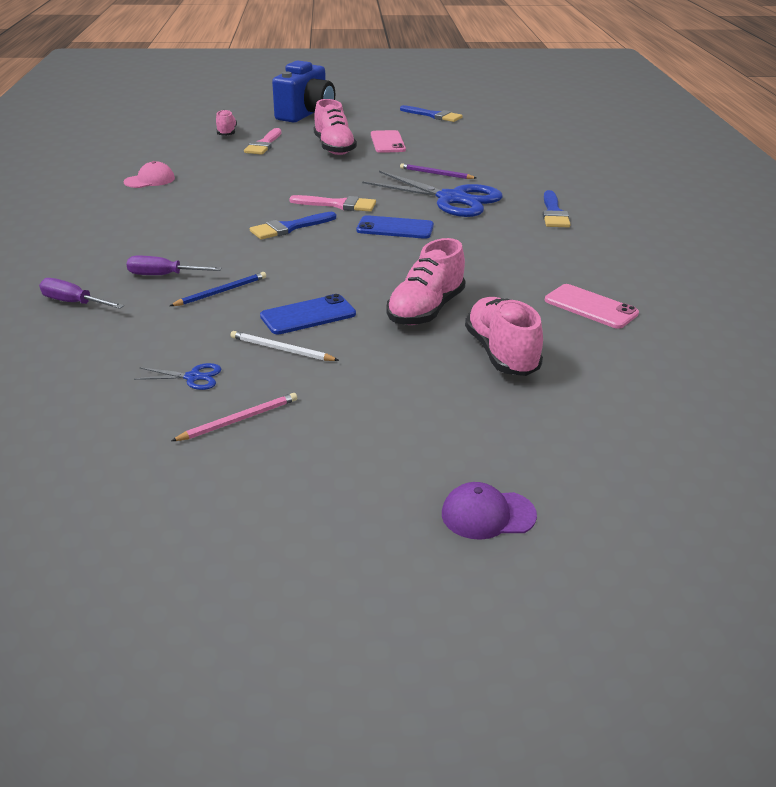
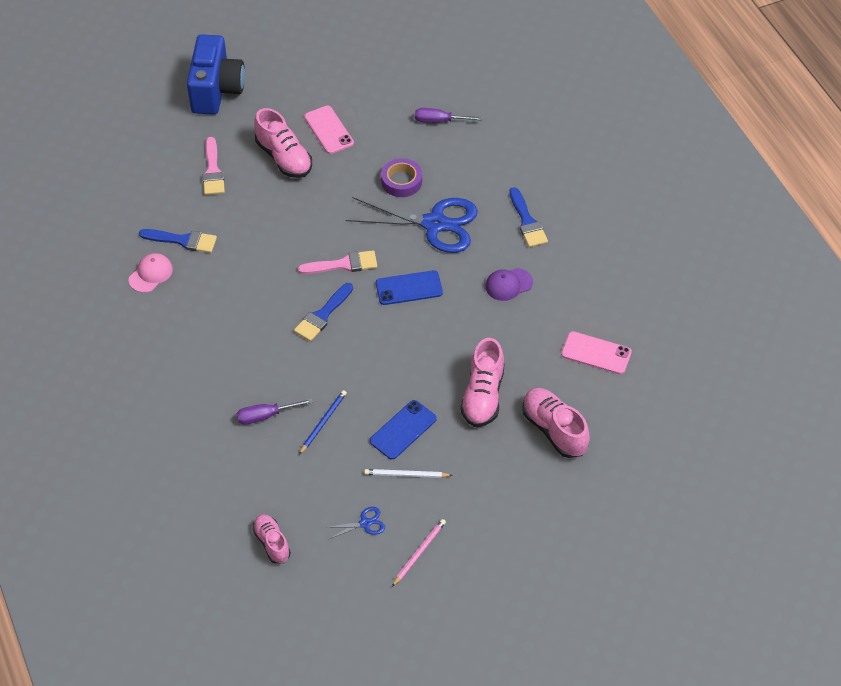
camera: 20 degrees left, 20 degrees up
purple screwdriver [39,278,124,309] -> purple screwdriver moved to [415,108,482,123]
pink shoe [216,110,237,136] -> pink shoe moved to [253,514,291,564]
blue brush [400,105,463,122] -> blue brush moved to [139,229,217,253]
purple pencil [400,163,476,179] -> purple tape [381,158,422,197]
purple cap [442,482,537,540] -> purple cap moved to [485,268,533,301]

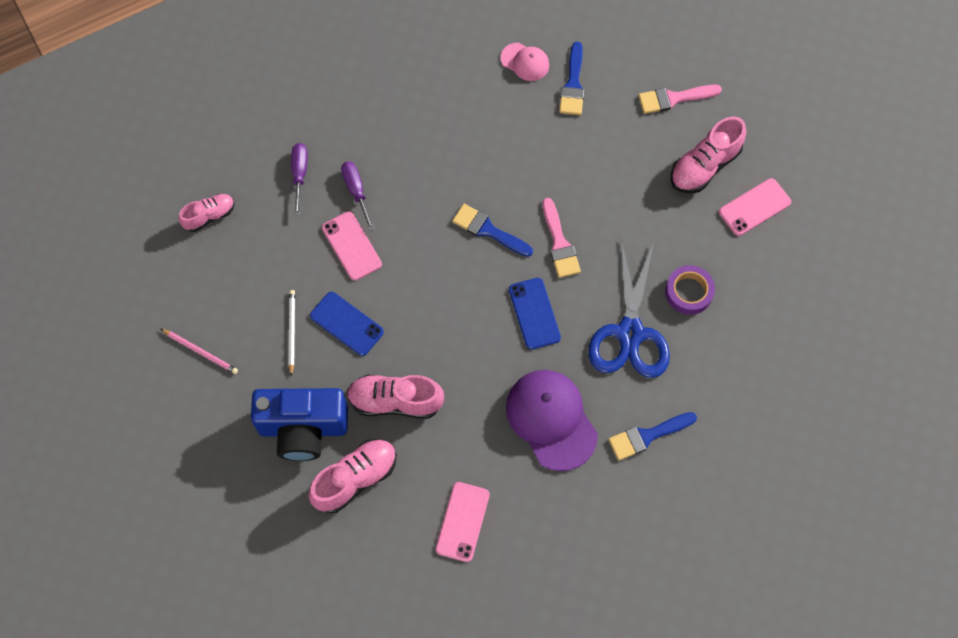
camera: 85 degrees right, 15 degrees up
blue camera [187,34,245,115] -> blue camera moved to [251,388,348,461]
blue pencil [299,390,347,455] -> pink phone [322,212,382,281]
blue scissors [325,507,385,539] -> none
purple screwdriver [415,108,482,123] -> purple screwdriver moved to [291,143,308,216]
purple cap [485,268,533,301] -> purple cap [506,370,598,471], size x1.91

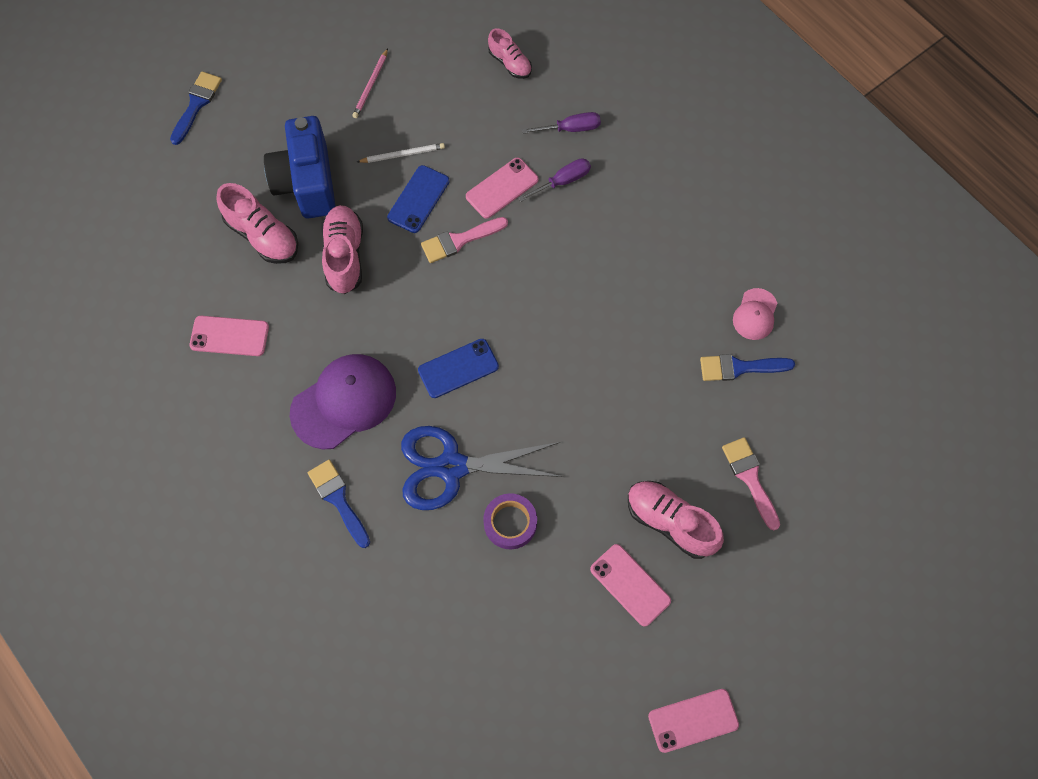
camera: 80 degrees right, 0 degrees up
blue brush [452,204,533,257] -> blue brush moved to [170,71,222,145]
pink brush [542,198,581,278] -> pink brush moved to [421,217,508,263]
none -> pink phone [648,689,739,753]

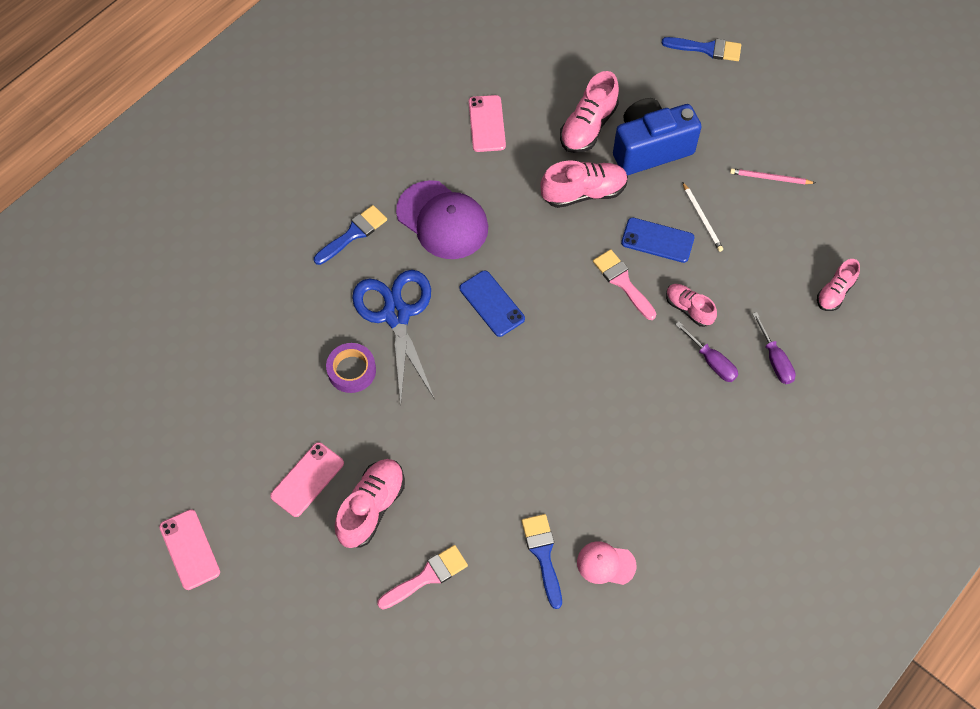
camera: 80 degrees right, 5 degrees down
pink phone [466,158,539,219] -> pink shoe [666,284,717,327]

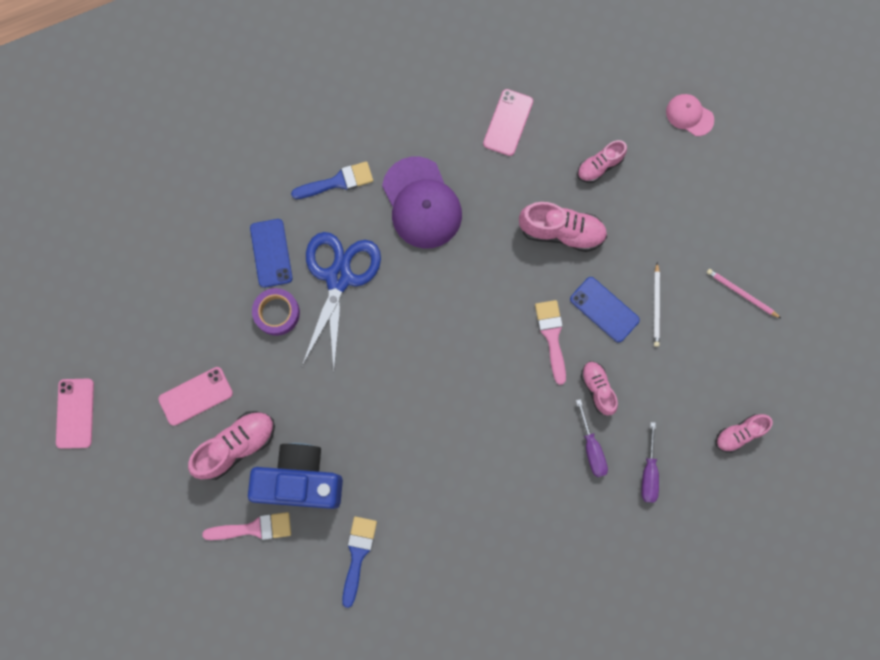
camera: 25 degrees right, 15 degrees up
blue phone [460,270,525,337] -> blue phone moved to [250,219,293,288]
pink shoe [560,71,619,153] -> pink shoe [577,140,627,183], size x0.63
pink cap [577,541,636,585] -> pink cap moved to [666,94,714,136]
blue camera [613,98,702,175] -> blue camera moved to [248,443,343,509]
blue brush [661,37,741,61] -> none

